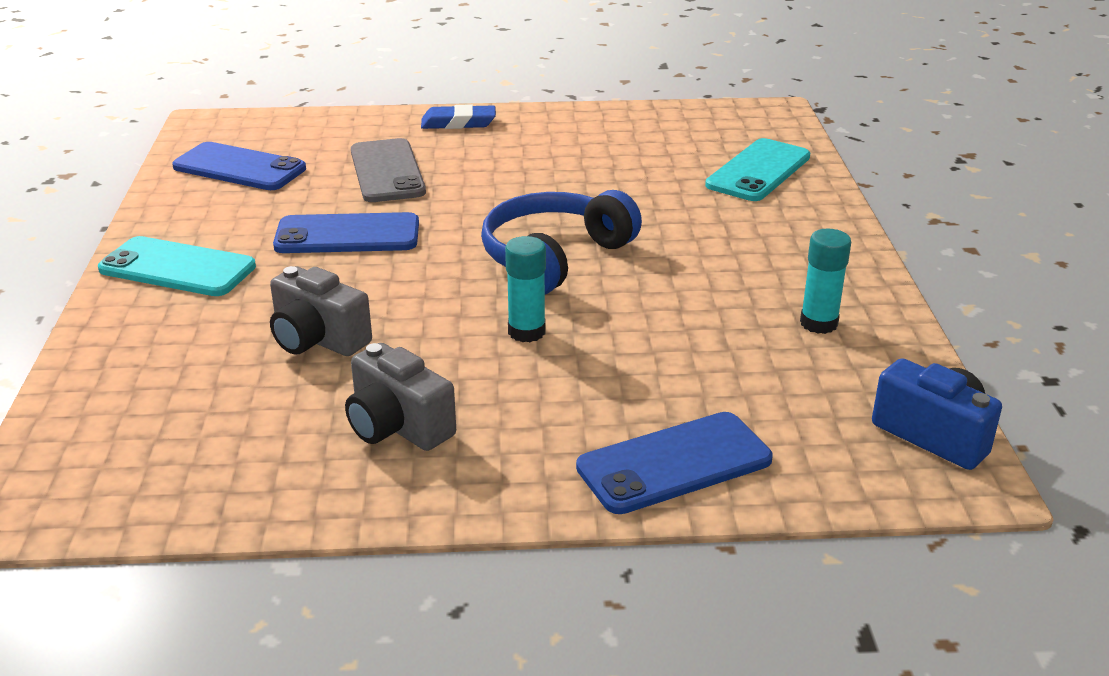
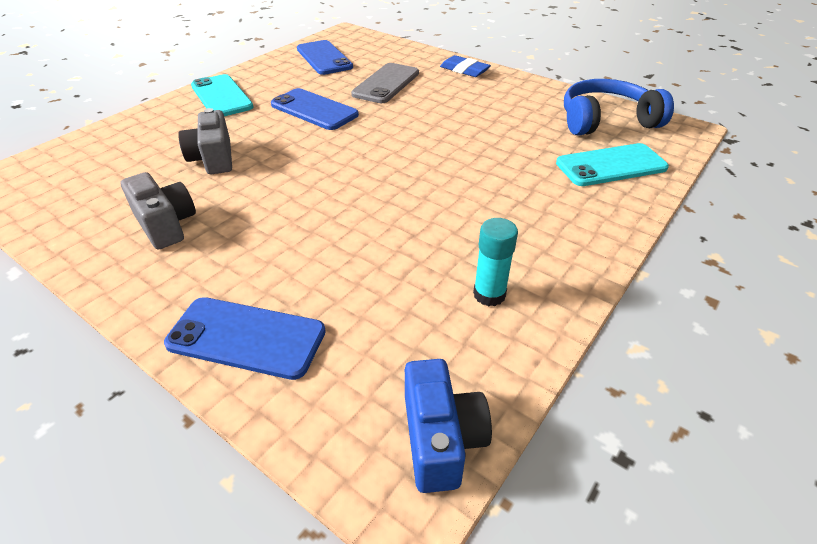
camera: 40 degrees right, 10 degrees up
grey camera [345,343,456,451] -> grey camera turned 150 degrees clockwise [121,172,196,250]
blue headphones [481,190,642,295] -> blue headphones moved to [564,79,674,136]
turquoise glue stick [505,236,546,342] -> none

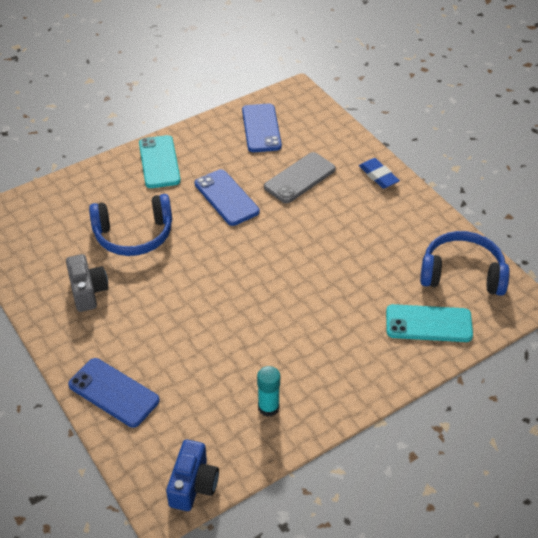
camera: 20 degrees right, 5 degrees up
grey camera [178,108,232,174] -> blue headphones [89,194,172,256]

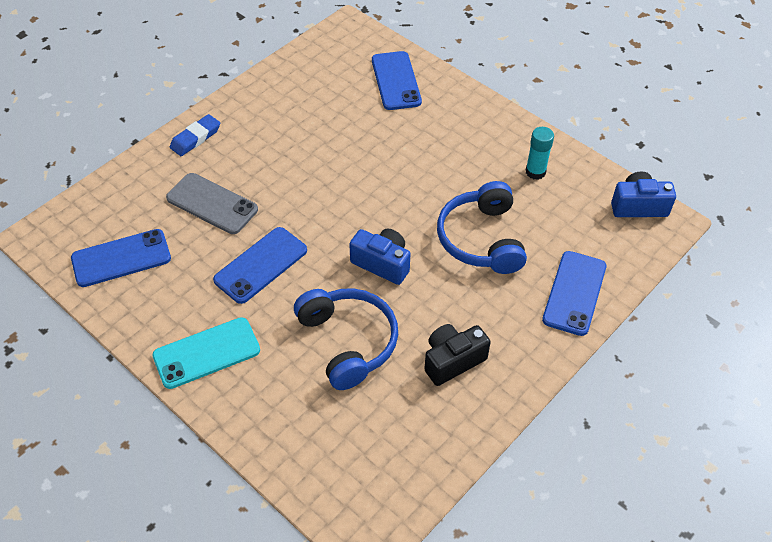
camera: 105 degrees left, 5 degrees up
grey camera [66,254,108,312] -> black camera [424,324,491,386]
turquoise phone [386,304,473,342] -> blue phone [372,51,422,110]
blue headphones [420,231,510,296] -> blue headphones moved to [437,181,527,274]
none -> blue camera [349,229,410,285]

